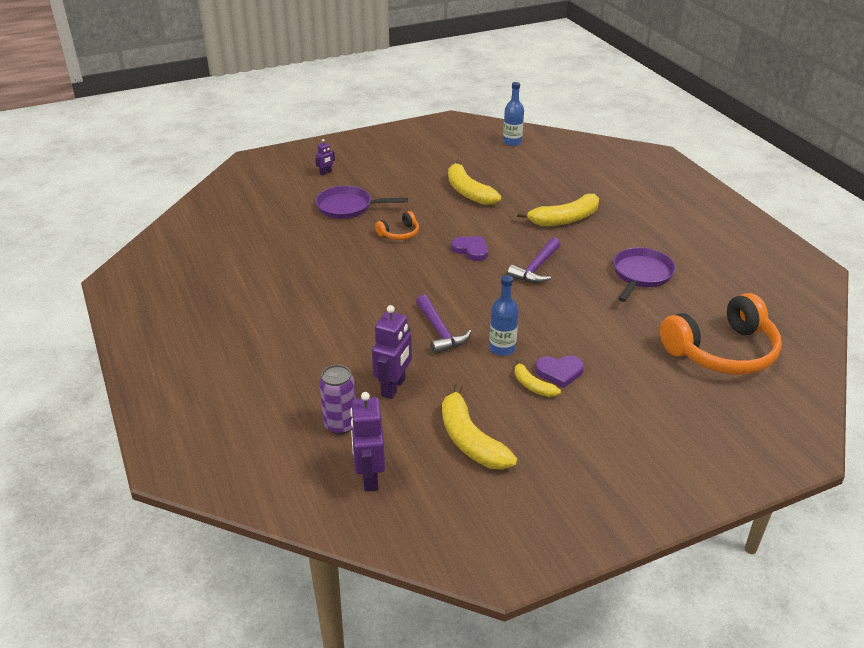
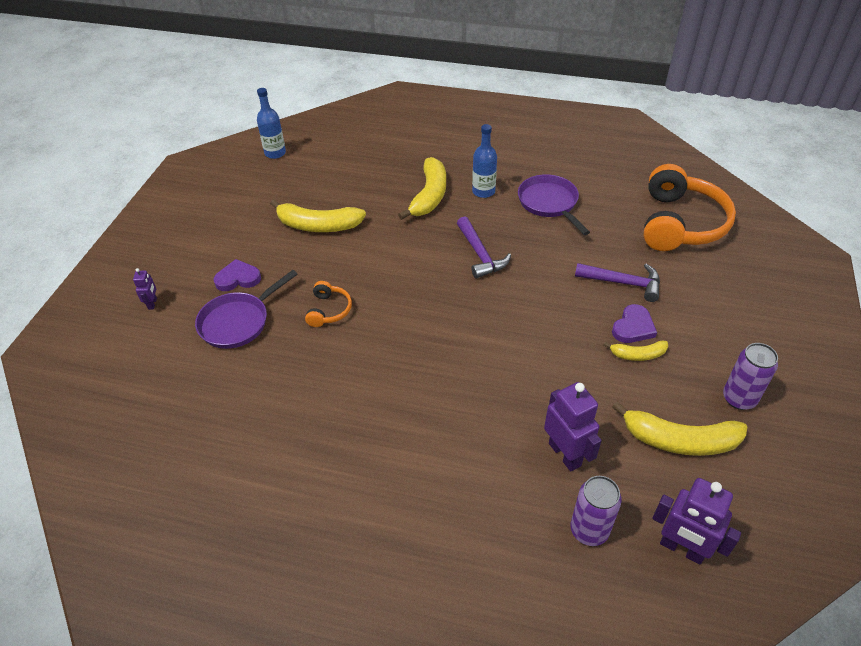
camera: 50 degrees left, 10 degrees up
purple hammer [416,295,471,354] -> purple hammer moved to [575,263,660,302]
purple heart [451,236,488,261] -> purple heart moved to [213,259,261,291]
blue bottle [489,275,519,356] -> blue bottle moved to [472,124,497,198]
none -> purple can [723,343,778,410]

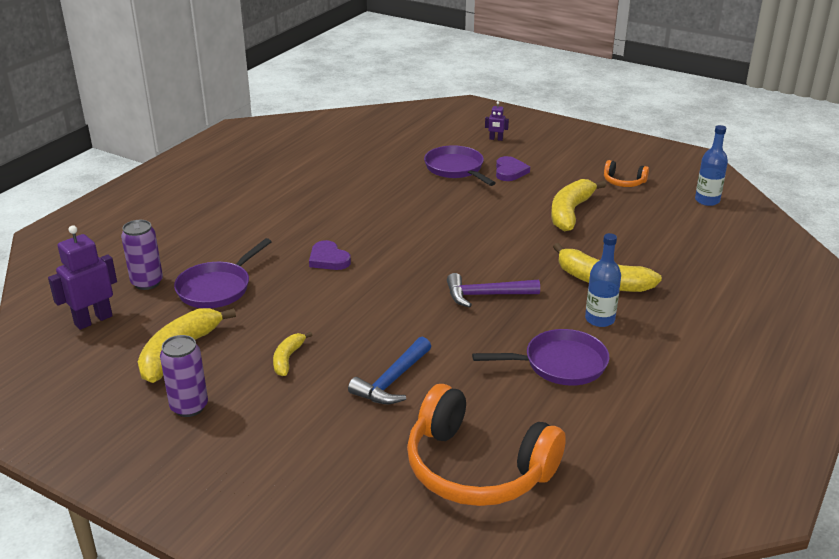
camera: 105 degrees right, 15 degrees down
orange headphones [305,281,352,327] -> orange headphones moved to [604,160,649,187]
purple robot [544,382,602,472] -> purple pan [174,238,272,308]
purple hammer [575,263,660,302] -> blue hammer [348,337,431,404]
purple heart [612,304,657,343] -> purple heart moved to [309,240,351,270]

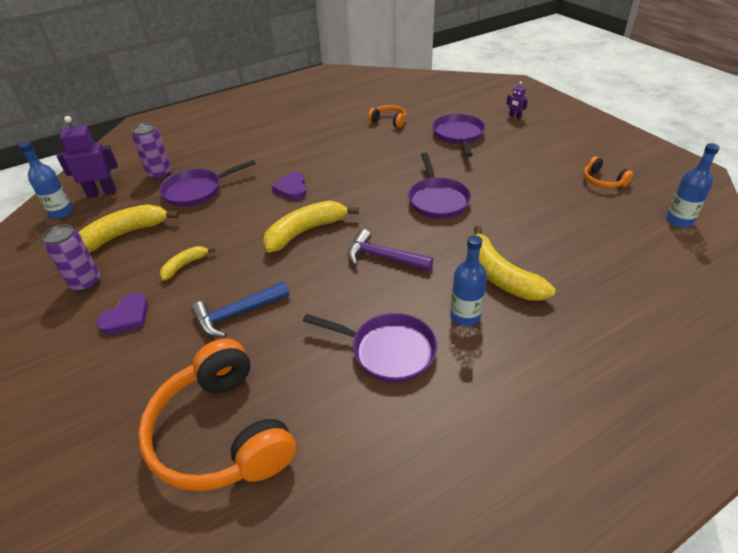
camera: 30 degrees right, 10 degrees up
purple heart [496,156,530,181] -> purple heart moved to [96,293,148,334]
yellow banana [551,179,606,231] -> yellow banana moved to [263,201,359,253]
none -> blue bottle [19,142,73,219]
none -> orange headphones [368,105,406,128]
none -> purple pan [408,153,471,219]

